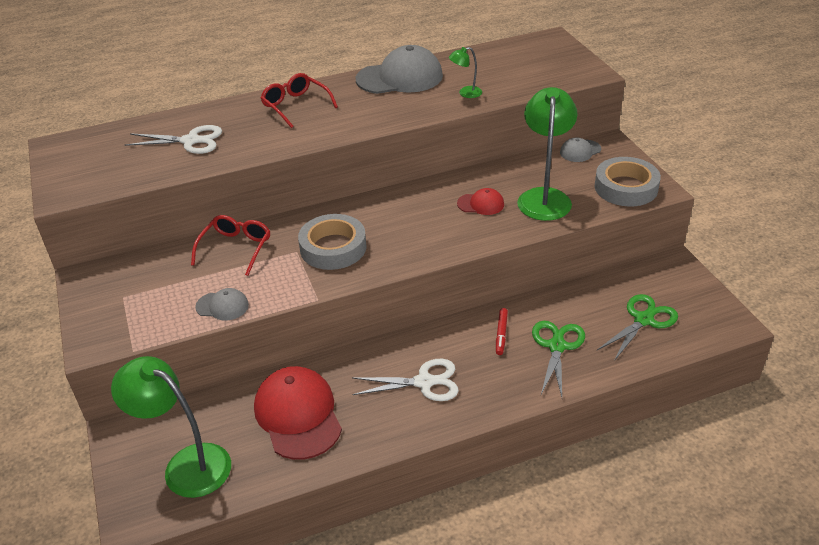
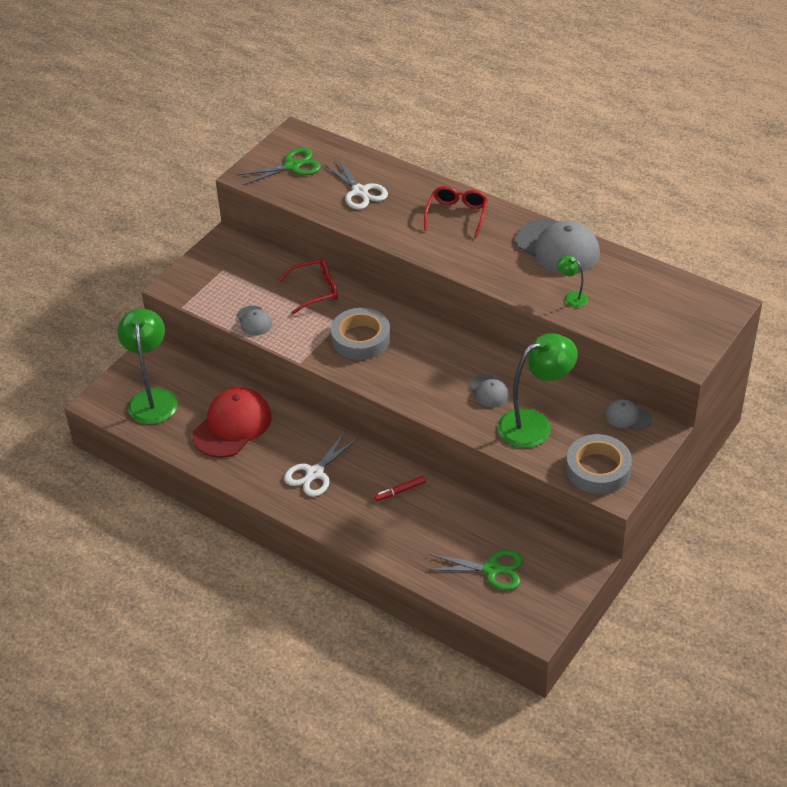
camera: 55 degrees right, 5 degrees up
white scissors [352,359,459,401] -> white scissors turned 75 degrees clockwise [284,432,359,497]
red cap [457,188,504,215] -> grey cap [470,375,509,407]
green scissors [532,321,585,397] -> green scissors moved to [237,148,321,186]

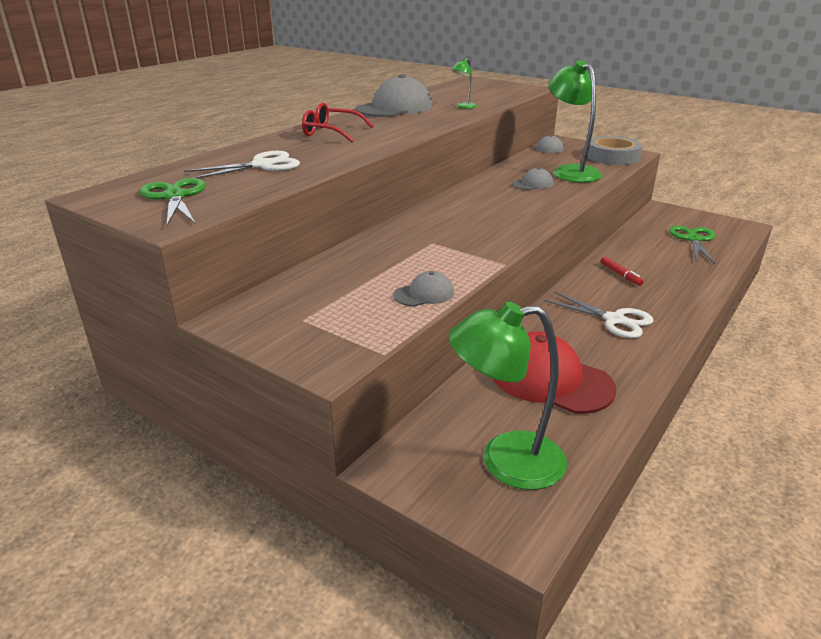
camera: 90 degrees left, 15 degrees down
red glasses [278,259,338,315] -> none
grey tape [331,308,391,360] -> none

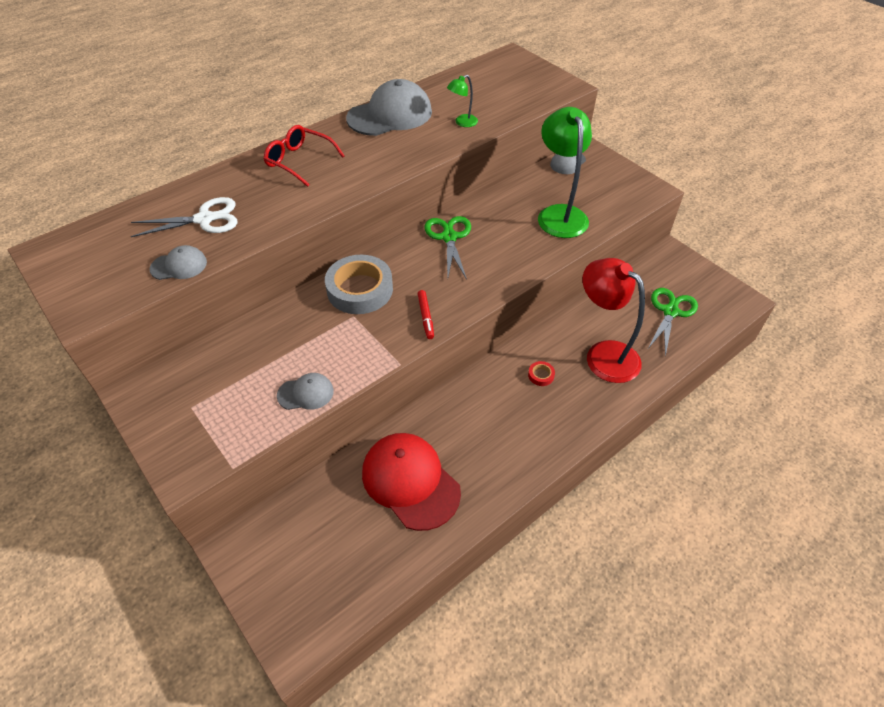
camera: 15 degrees right, 20 degrees up
green scissors [140,178,206,226] -> green scissors moved to [424,216,471,280]
green lamp [449,302,567,490] -> none
grey cap [512,168,554,190] -> grey cap moved to [149,245,207,280]
white scissors [545,291,653,338] -> none
grey tape [587,136,642,165] -> grey tape moved to [325,255,393,314]
red marker [600,257,643,286] -> red marker moved to [418,290,434,339]
none -> red tape [528,361,555,386]
none -> red lamp [582,258,645,383]

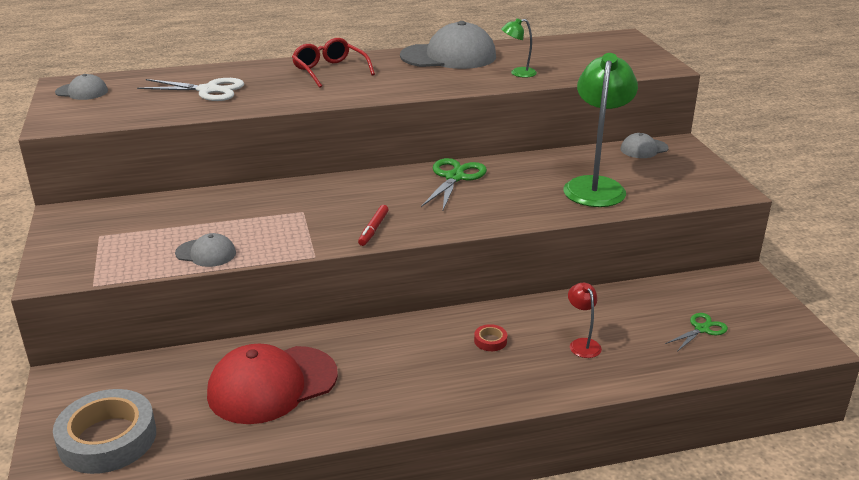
camera: 25 degrees right, 20 degrees down
grey cap [149,245,207,280] -> grey cap moved to [55,74,108,100]
grey tape [325,255,393,314] -> grey tape moved to [53,389,156,474]
red cap [362,433,461,531] -> red cap turned 105 degrees counterclockwise [207,344,338,424]
red lamp [582,258,645,383] -> red lamp [568,283,602,358], size x0.45
green scissors [647,288,698,356] -> green scissors [665,313,728,351], size x0.61

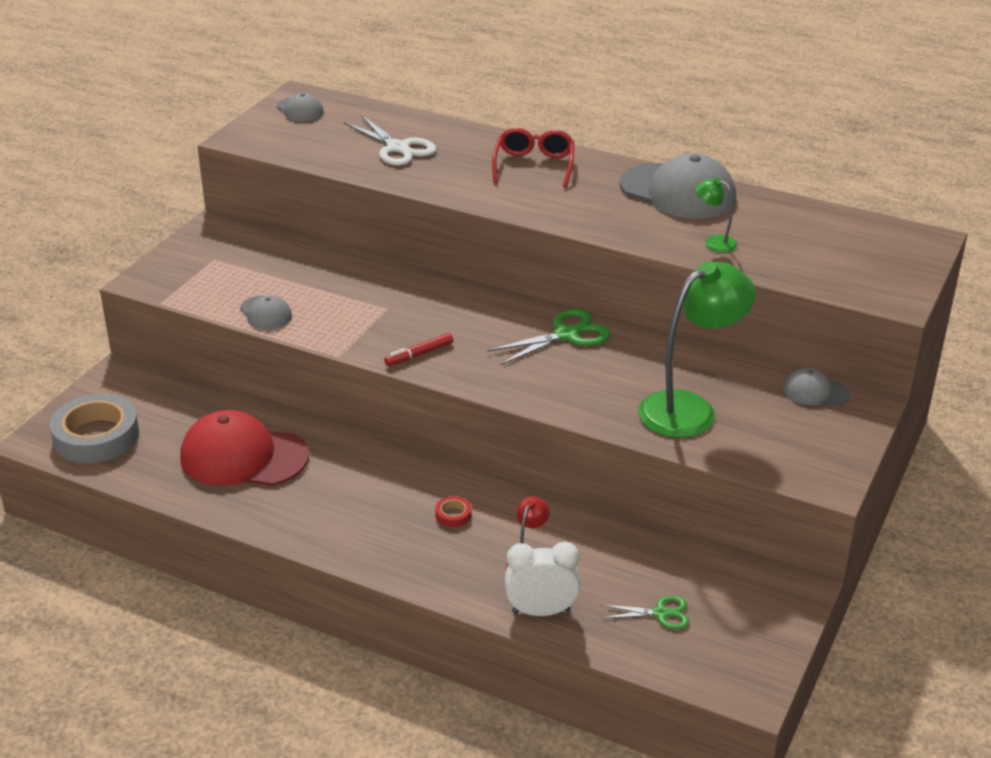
camera: 40 degrees right, 5 degrees up
none -> white clock [505,542,580,616]

